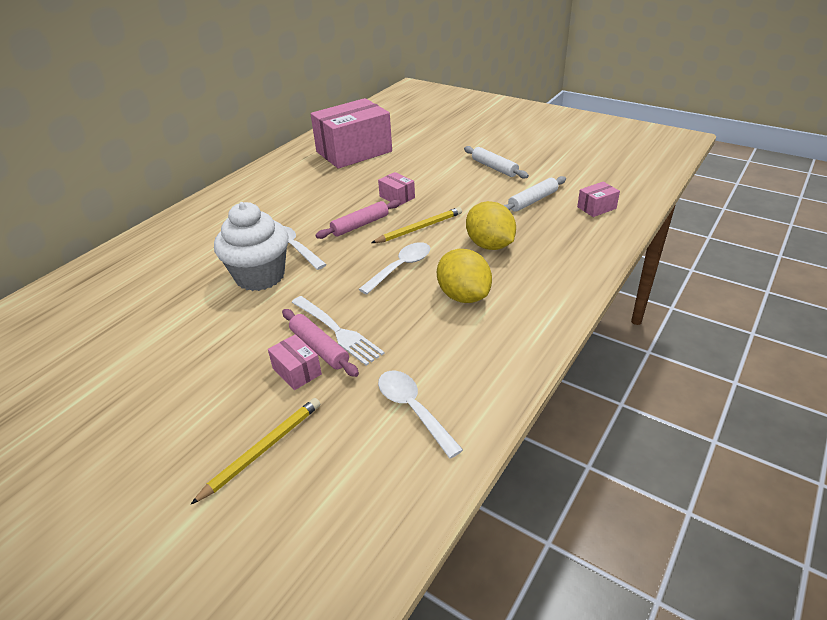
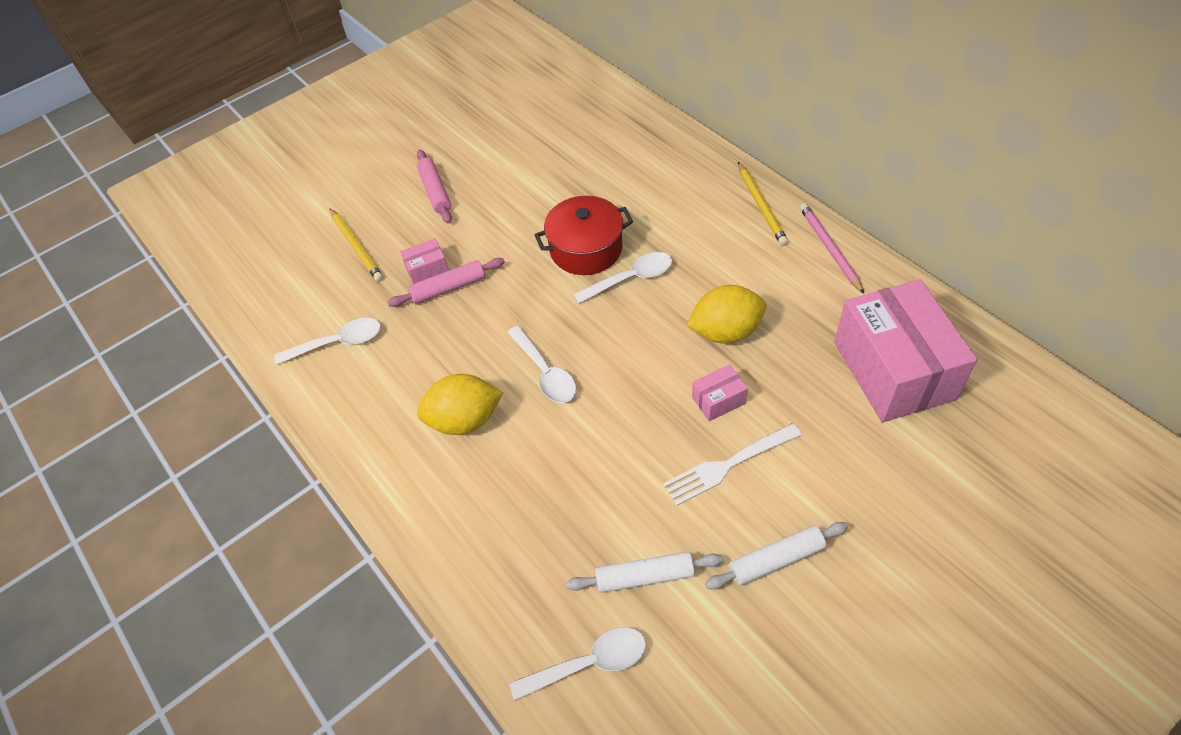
camera: 110 degrees right, 15 degrees up
white cupcake [214,202,289,291] -> red pot [534,196,633,275]
white fork [291,296,385,366] -> white fork moved to [663,423,802,506]
pink rolling pin [315,200,401,239] -> pink rolling pin moved to [417,150,452,223]
yellow pencil [371,207,462,243] -> yellow pencil moved to [738,162,788,246]
yellow lemon [466,201,516,250] -> yellow lemon moved to [686,285,766,344]
white rolling pin [503,176,566,212] -> white rolling pin turned 75 degrees counterclockwise [566,552,723,593]
pink box [577,182,620,217] -> white spoon [509,627,646,701]
none -> pink pencil [799,203,864,294]

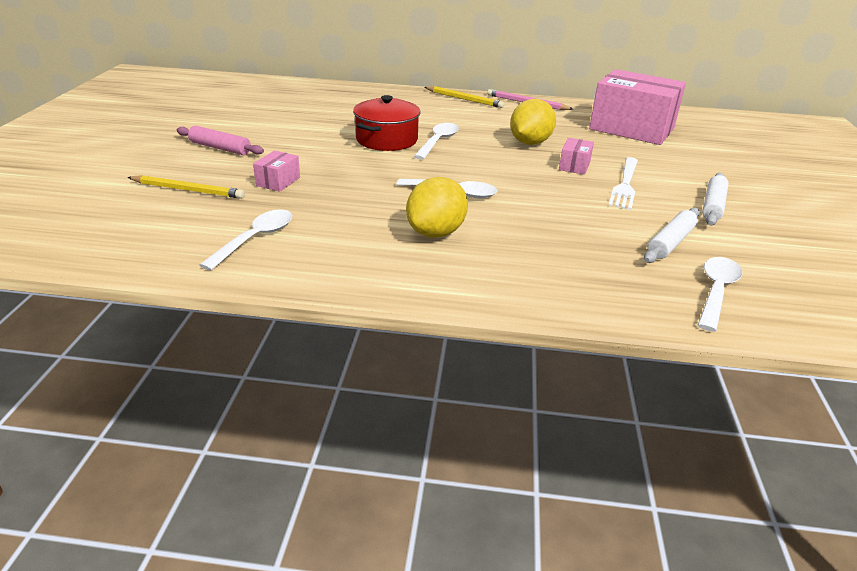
camera: 50 degrees left, 20 degrees down
pink rolling pin [388,258,505,307] -> none

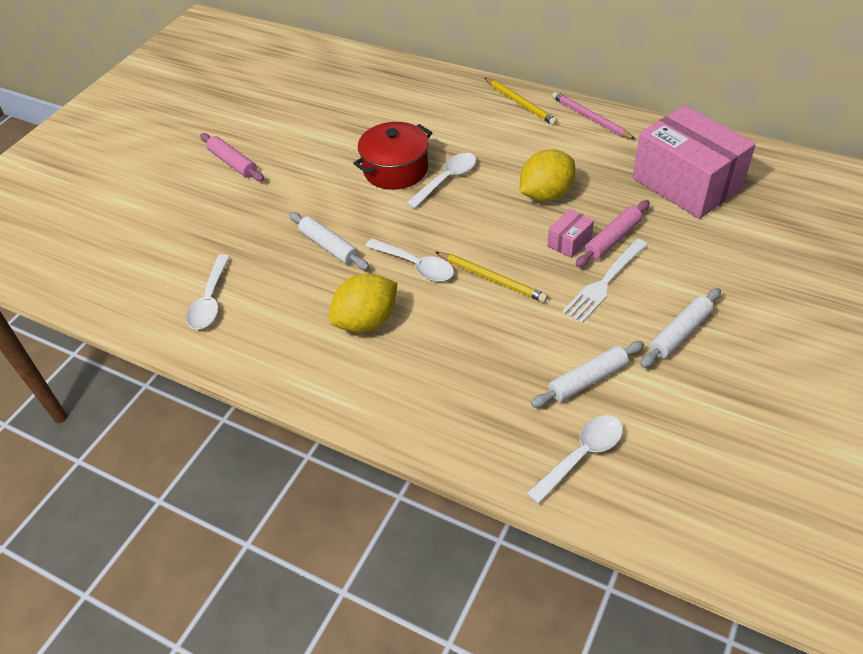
camera: 25 degrees right, 15 degrees up
yellow pencil [127,175,245,199] -> yellow pencil moved to [436,252,548,303]
white spoon [200,210,292,271] -> white spoon turned 135 degrees clockwise [186,254,230,329]
pink box [253,150,300,192] -> none
none -> white rolling pin [289,212,369,270]
none -> pink rolling pin [575,200,650,267]

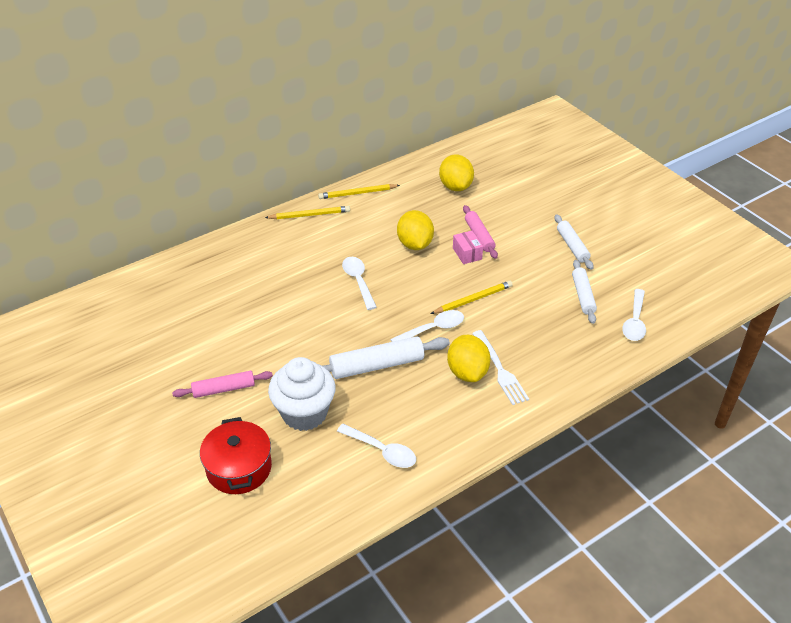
camera: 65 degrees left, 5 degrees down
white rolling pin [289,212,369,270] -> white rolling pin [323,336,450,379], size x1.56
red pot [353,122,432,190] -> red pot moved to [200,417,272,494]
white spoon [526,415,623,504] -> white spoon turned 150 degrees counterclockwise [622,289,646,341]
pink pencil [552,92,636,140] -> yellow pencil [318,184,400,199]
white fork [562,239,648,323] -> white fork moved to [472,330,529,405]
pink box [633,105,756,219] -> yellow lemon [439,154,474,191]
none -> white cupcake [268,357,336,431]

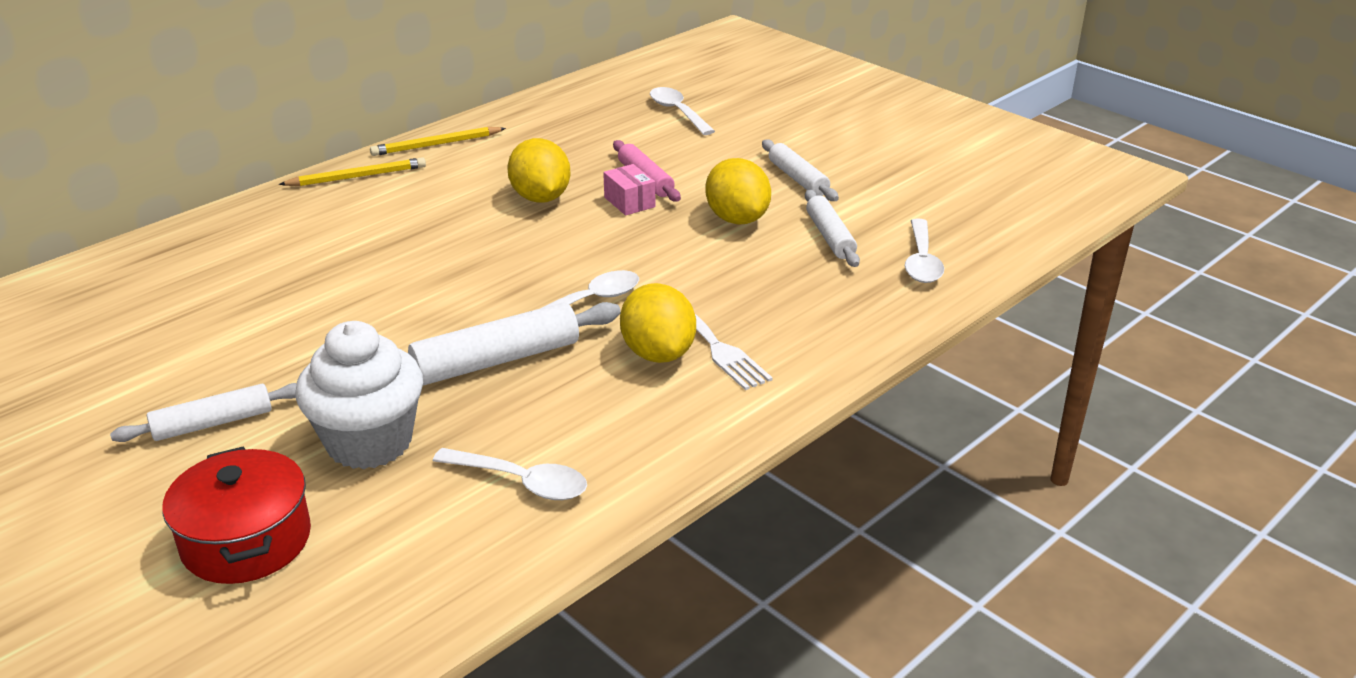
camera: 10 degrees left, 10 degrees down
pink rolling pin [172,371,273,398] -> white rolling pin [110,383,297,442]
white spoon [342,257,377,310] -> white spoon moved to [650,87,715,135]
yellow pencil [431,281,513,314] -> none
yellow lemon [439,154,474,191] -> yellow lemon moved to [705,158,771,224]

